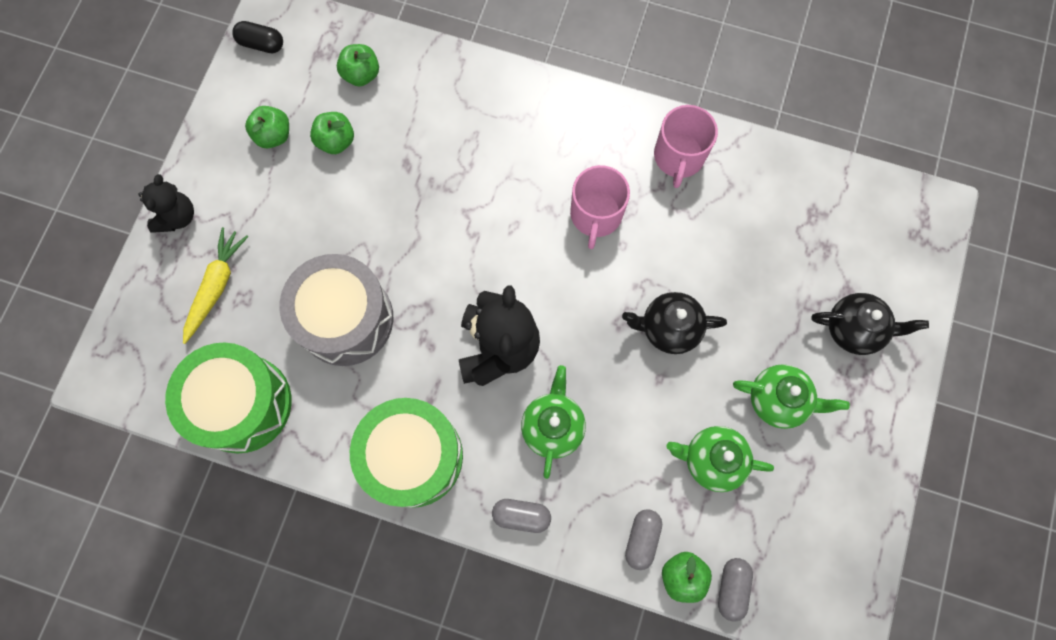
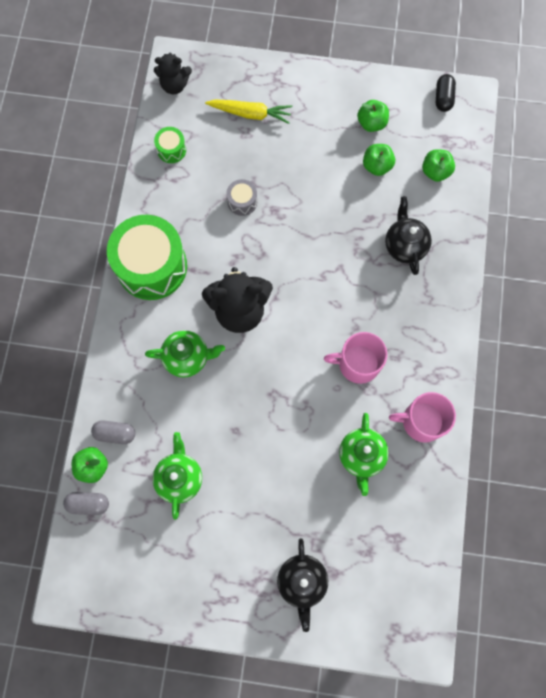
camera: 80 degrees right, 0 degrees up
black teddy bear [138,174,194,233] -> black teddy bear moved to [154,52,192,94]
green drum [165,342,292,453] -> green drum [154,127,186,163], size x0.43
grey drum [280,254,393,366] -> grey drum [226,179,257,216], size x0.43
grey capsule [492,499,551,533] -> none
black teapot [622,292,727,354] -> black teapot moved to [385,196,432,275]
green teapot [733,364,850,429] -> green teapot moved to [339,413,389,496]

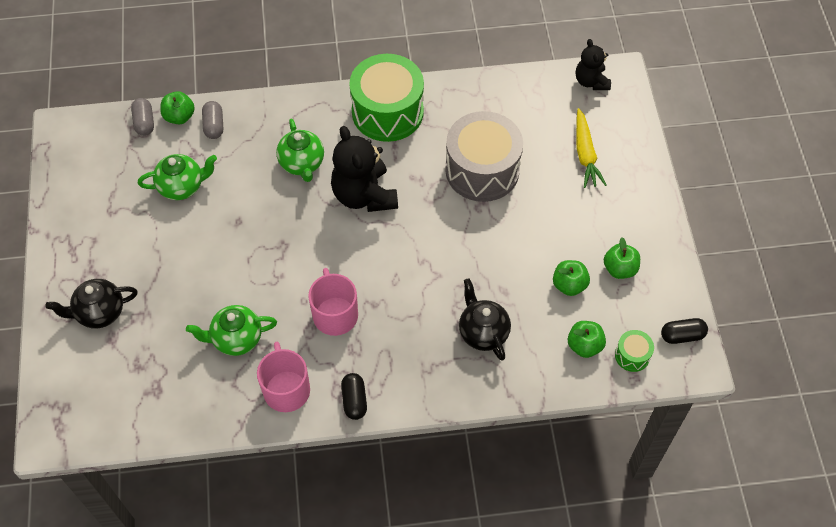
camera: 75 degrees right, 15 degrees down
green drum [154,127,186,163] -> green drum moved to [615,330,654,372]
grey drum [226,179,257,216] -> grey drum [445,111,523,202], size x2.31
black teapot [385,196,432,275] -> black teapot turned 90 degrees counterclockwise [459,278,511,361]
none -> black capsule [341,373,367,420]

